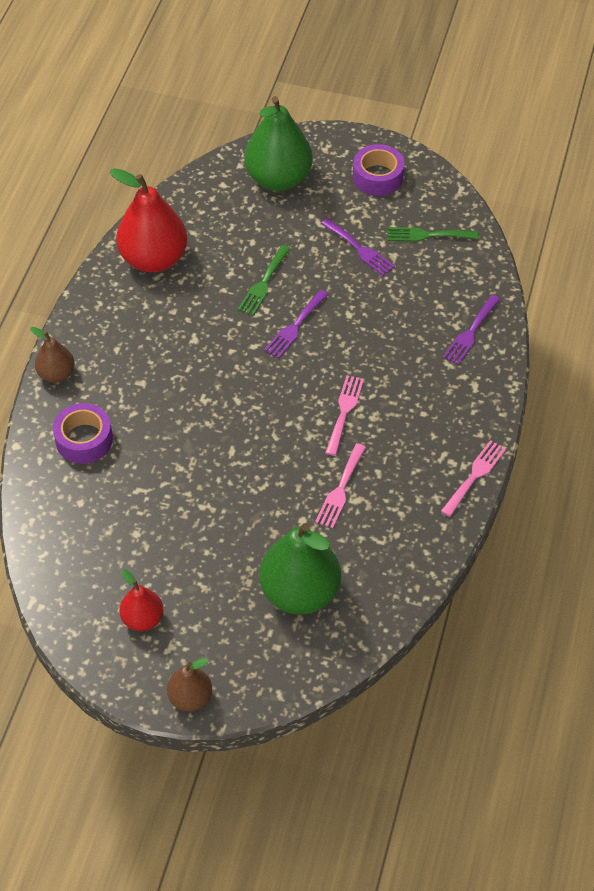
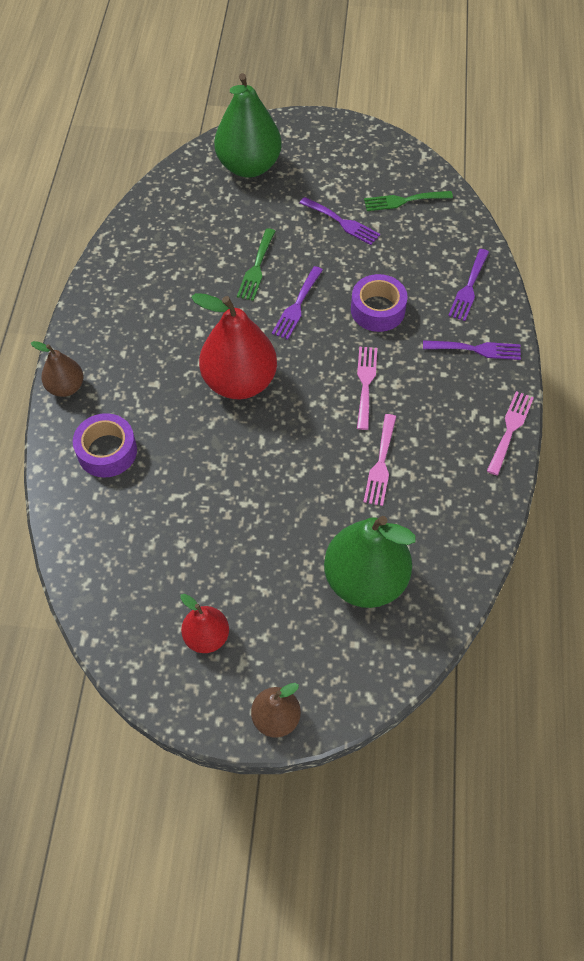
camera: 10 degrees left, 5 degrees up
red pear [110,168,187,273] -> red pear moved to [191,293,277,399]
purple tape [353,144,404,196] -> purple tape moved to [351,274,408,332]
none -> purple fork [423,340,521,360]

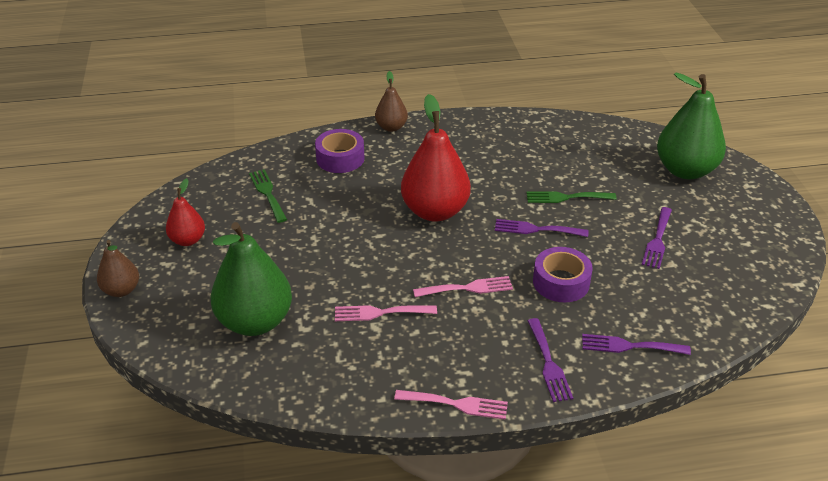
camera: 75 degrees right, 20 degrees down
green fork [364,191,453,211] -> green fork moved to [249,169,287,223]

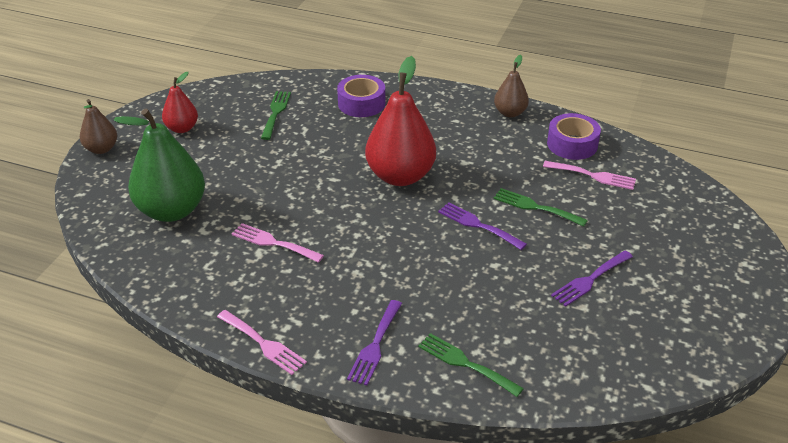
camera: 30 degrees right, 0 degrees up
brown pear [375,71,408,132] -> brown pear moved to [494,55,529,117]
pink fork [413,276,513,297] -> pink fork moved to [543,161,636,190]
purple tape [533,247,593,302] -> purple tape moved to [547,113,601,160]
purple fork [582,334,691,355] -> green fork [418,333,524,397]
green pear [657,73,726,179] -> none

